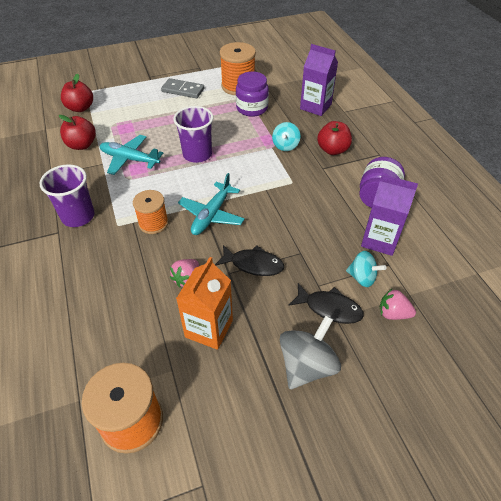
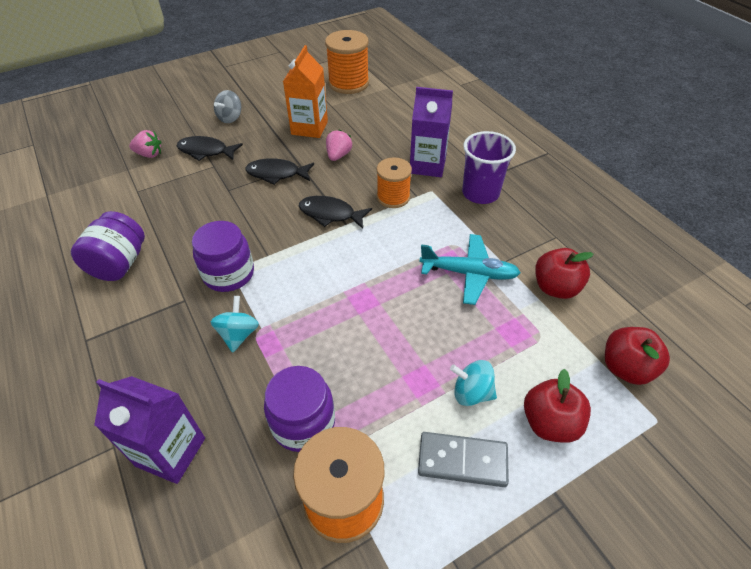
camera: 170 degrees right, 0 degrees up
purple cup [173,106,213,163] -> none
turquoise plane [178,173,245,235] -> black fish [299,196,372,229]
grey spinning top [280,315,341,389] -> grey spinning top [214,90,241,123], size x0.63
red apple [317,121,352,155] -> red apple moved to [524,369,591,443]
turquoise spinning top [346,251,386,287] -> turquoise spinning top moved to [450,360,497,406]
purple carton [361,175,418,256] -> purple carton moved to [410,87,453,177]
none -> purple jar [192,221,254,292]

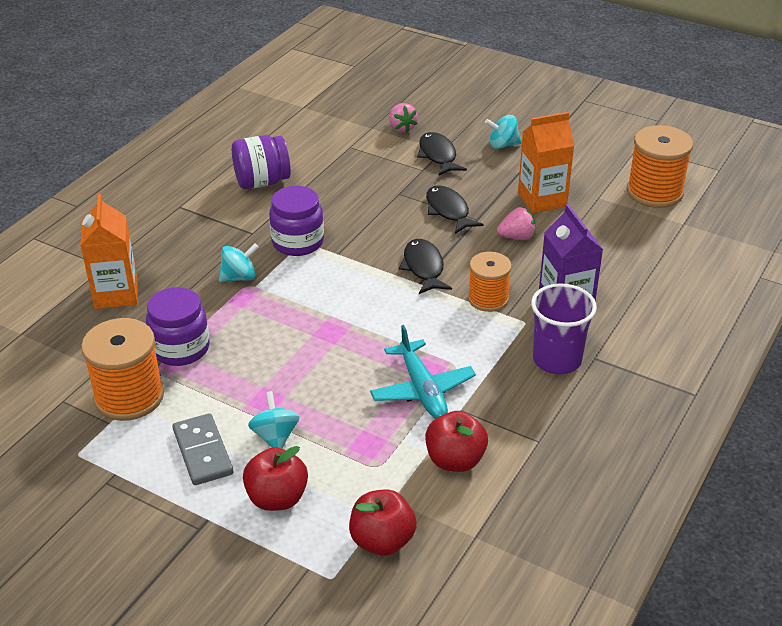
camera: 60 degrees right, 10 degrees down
purple carton [94,376,205,484] -> orange carton [80,194,138,309]
grey spinning top [214,90,241,123] -> turquoise spinning top [485,115,522,149]

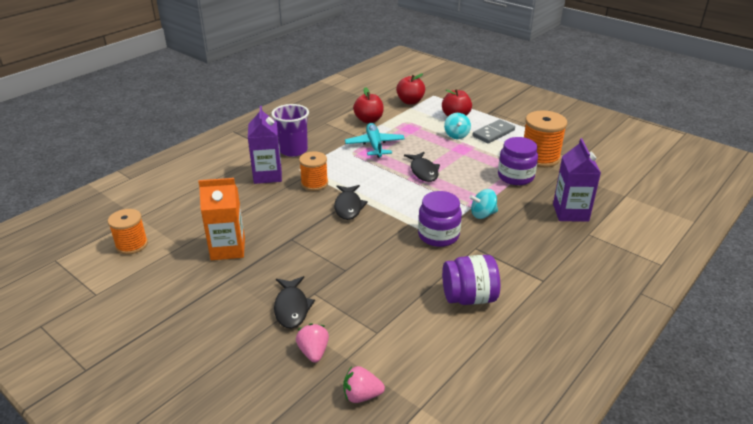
camera: 170 degrees left, 5 degrees down
orange carton [80,194,138,309] -> purple carton [553,138,601,222]
grey domino [173,413,233,485] -> grey domino turned 60 degrees clockwise [473,119,515,143]
black fish [426,185,484,234] -> black fish moved to [404,152,440,182]
turquoise spinning top [485,115,522,149] -> none
pink strawberry [497,207,536,240] -> pink strawberry moved to [343,366,385,403]
orange spool [627,125,693,208] -> orange spool [108,209,148,255], size x0.65

